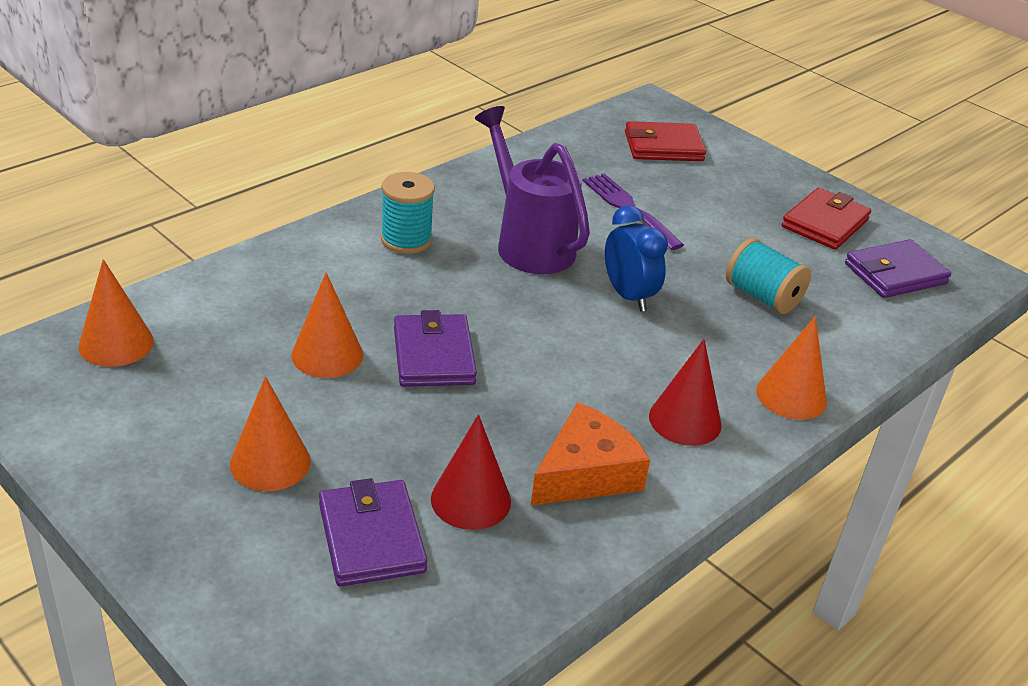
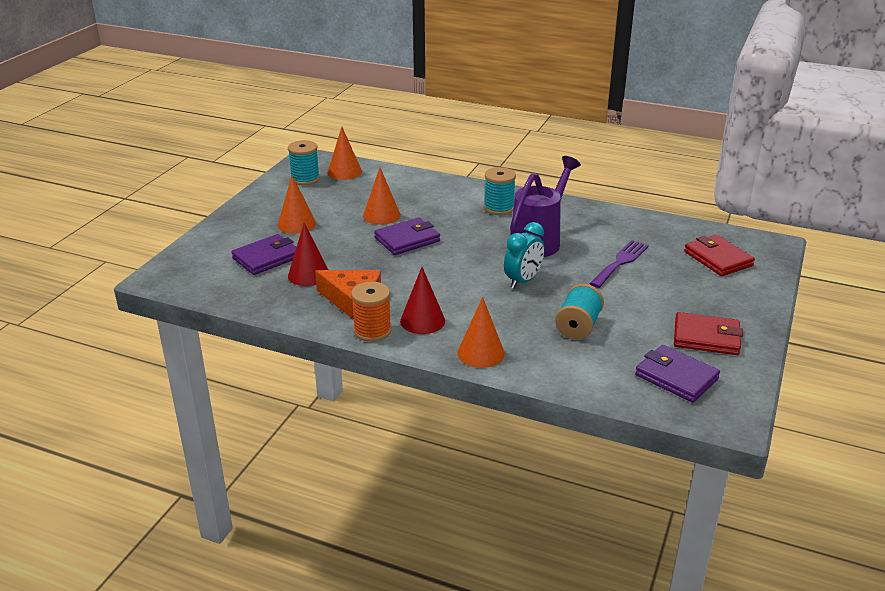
camera: 70 degrees right, 5 degrees down
blue clock [605,205,668,311] -> turquoise clock [504,222,545,289]
none -> turquoise spool [288,140,320,185]
none -> orange spool [351,282,391,342]

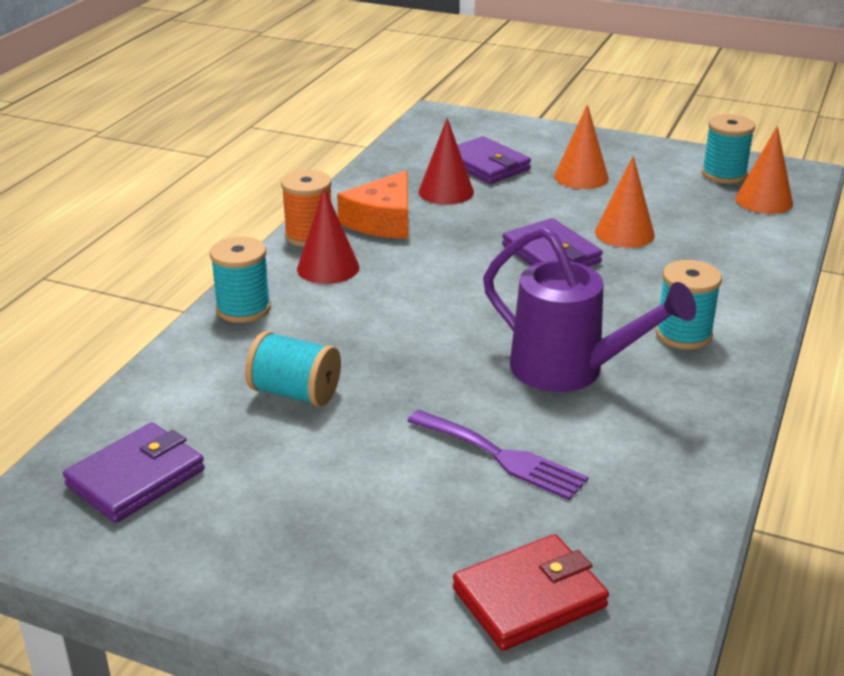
camera: 90 degrees right, 0 degrees up
orange cone [457,297,505,368] -> turquoise spool [210,236,271,323]
turquoise clock [504,222,545,289] -> none
red wallet [674,312,743,355] -> none

